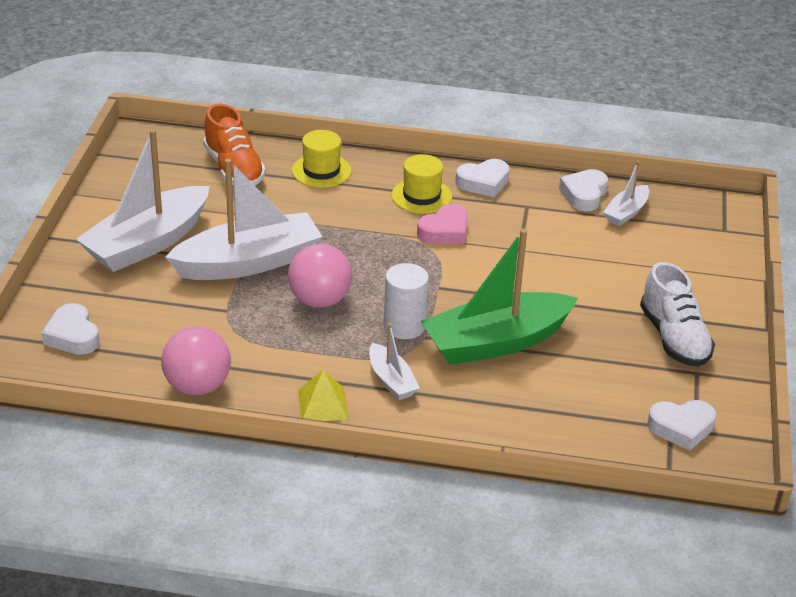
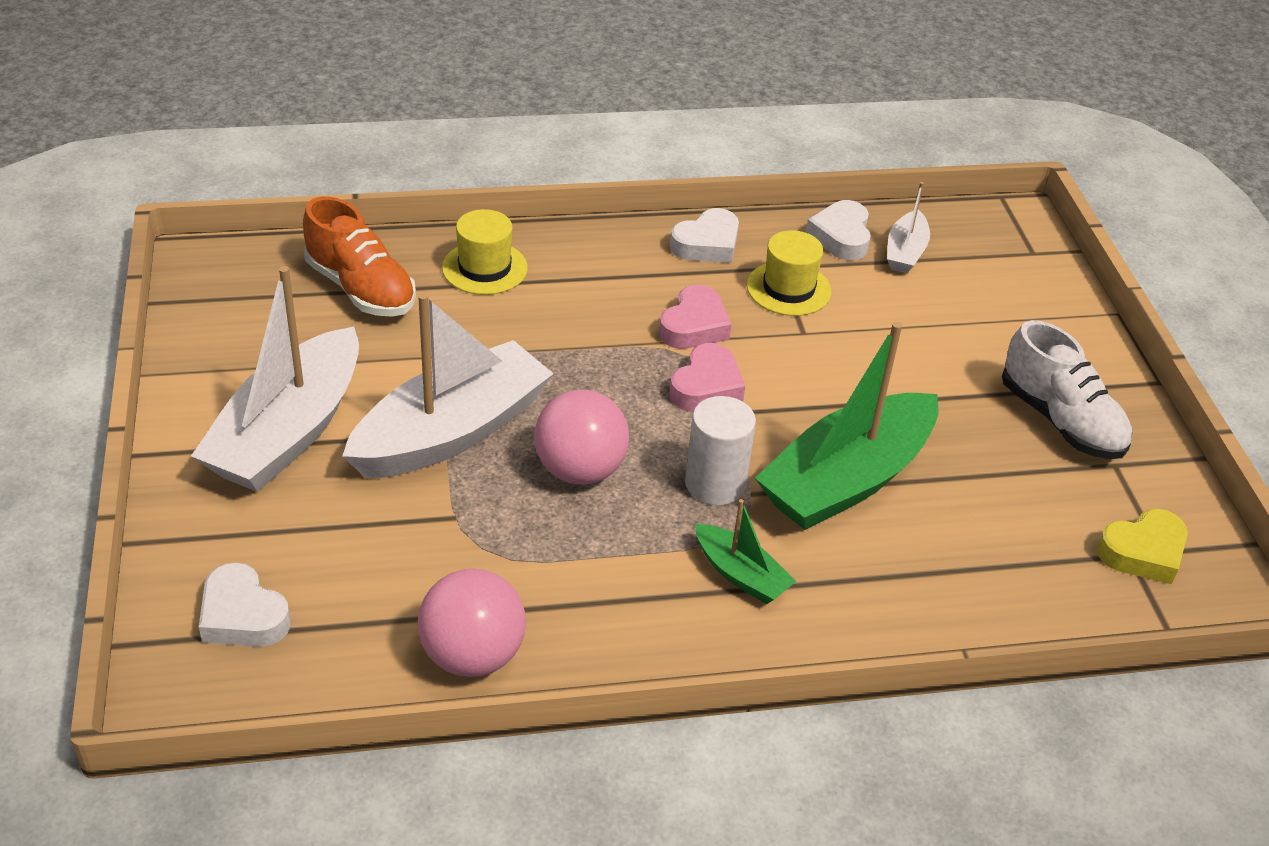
camera: 20 degrees left, 5 degrees up
yellow pyramid [298,370,348,421] -> none
white boat [369,323,420,400] -> green boat [695,499,796,604]
yellow hat [392,154,452,214] -> yellow hat moved to [747,230,831,316]
white heart [647,400,716,451] -> yellow heart [1097,509,1188,584]
none -> pink heart [669,343,745,411]

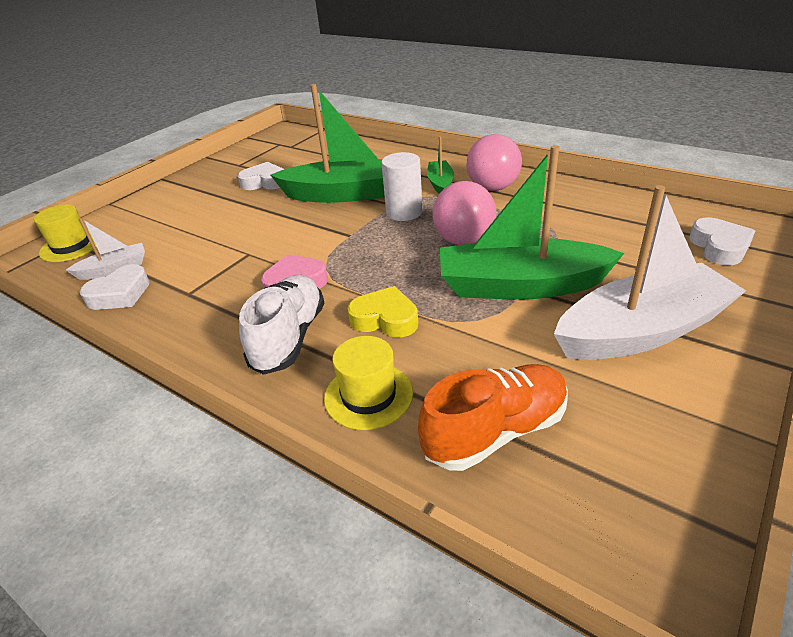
camera: 130 degrees left, 5 degrees down
orange shoe [303,196,416,317] -> orange shoe turned 60 degrees clockwise [418,364,568,471]
white boat [342,293,554,478] -> green boat [440,145,624,300]
pink ball [418,569,526,677] -> pink ball moved to [467,134,522,191]
pink heart [669,343,745,411] -> none
white heart [670,208,739,263] -> white heart moved to [238,162,284,190]
yellow hat [747,230,831,316] -> yellow hat moved to [34,205,97,262]
white shoe [1002,320,1132,459] -> white shoe moved to [239,274,324,375]
yellow heart [1097,509,1188,584] -> yellow heart moved to [347,286,418,338]

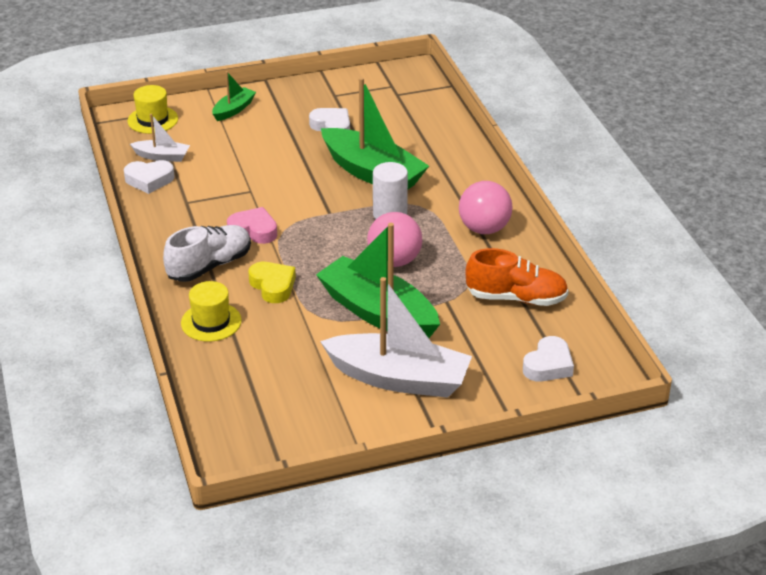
camera: 35 degrees right, 0 degrees up
orange shoe [418,364,568,471] -> orange shoe moved to [466,248,569,306]
green boat [427,136,454,194] -> green boat moved to [212,71,256,121]

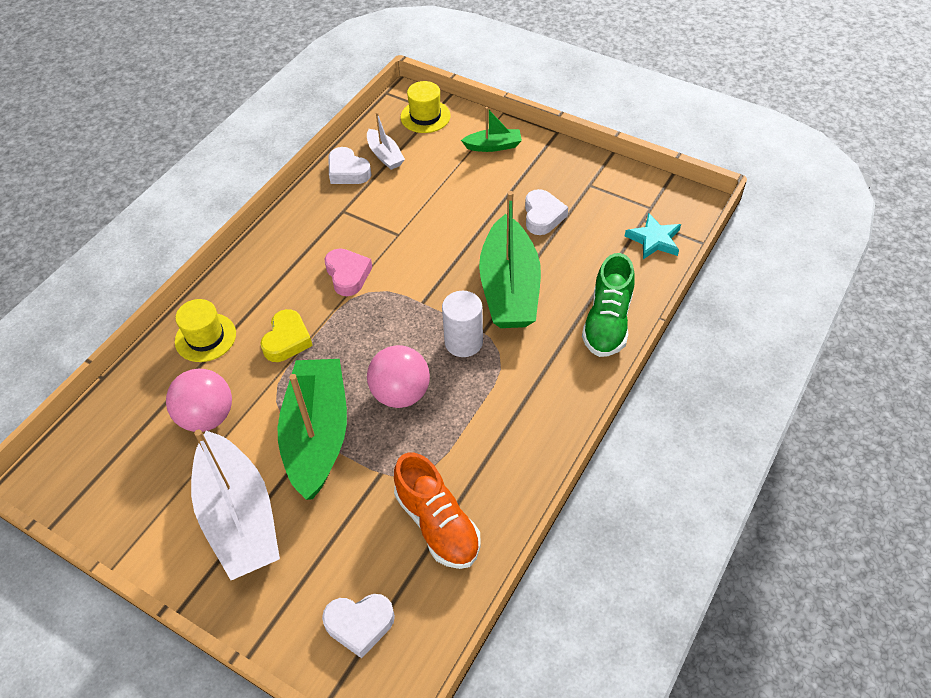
camera: 50 degrees right, 15 degrees up
white shoe [163,225,251,282] -> none
pink ball [459,181,513,234] -> pink ball moved to [166,369,232,432]
none -> green shoe [582,253,635,357]
none -> turquoise star [625,213,681,259]

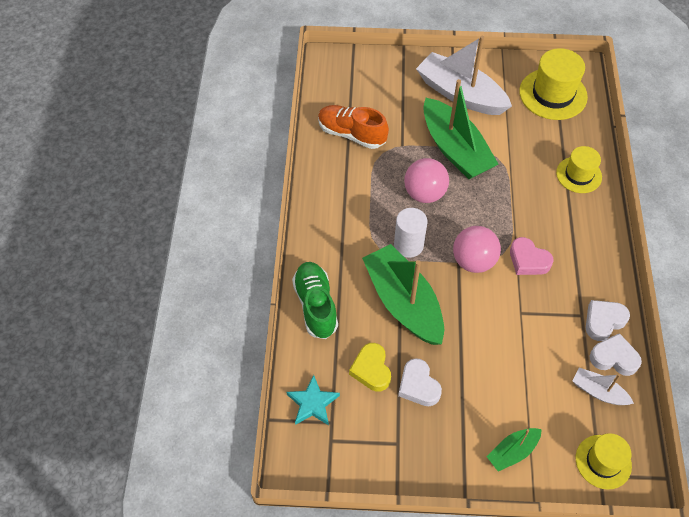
camera: 150 degrees right, 5 degrees up
pink ball [166,369,232,432] -> pink ball moved to [453,226,501,273]
yellow heart [260,309,313,362] -> yellow heart moved to [349,343,391,392]
white heart [322,594,395,658] -> white heart moved to [586,300,630,341]
none -> yellow hat [519,48,588,120]

